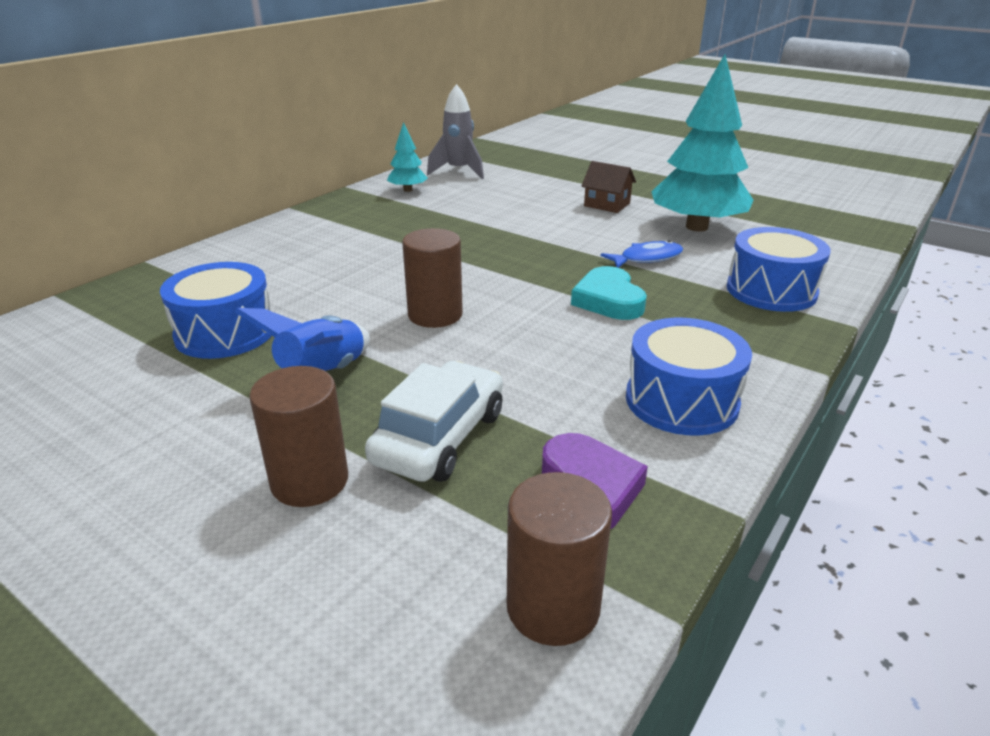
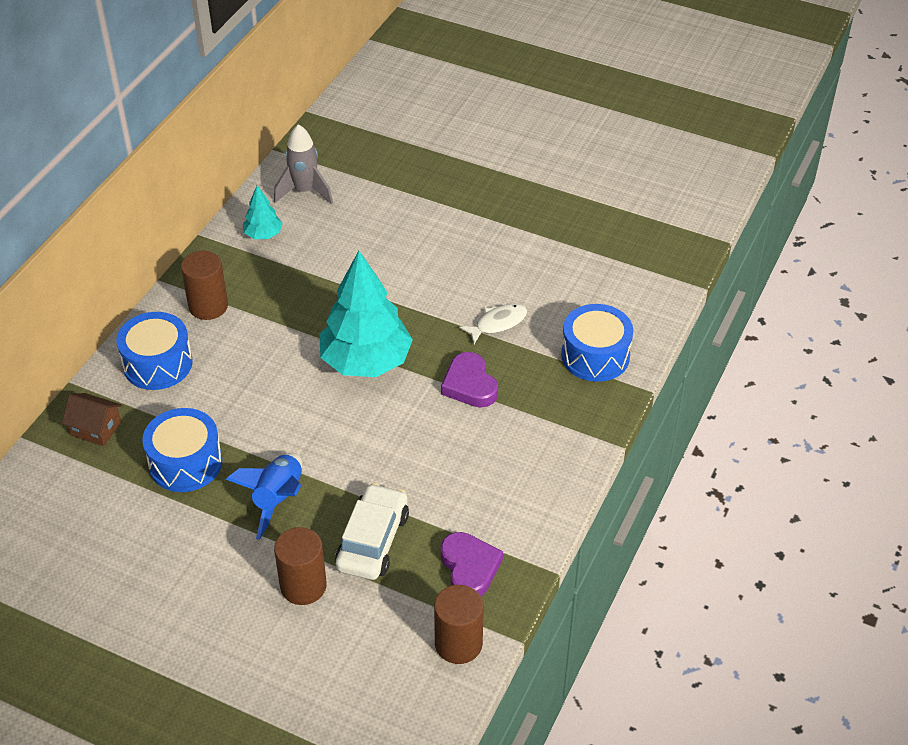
camera: 10 degrees left, 15 degrees up
brown cylinder [402,228,463,328] -> brown cylinder moved to [181,251,228,320]
turquoise heart [571,266,647,320] -> purple heart [441,352,498,408]
brown house [582,161,636,213] -> brown house moved to [62,393,122,446]
blue fish [601,240,683,268] -> white fish [459,304,527,344]
blue drum [626,318,752,435] -> blue drum moved to [117,312,193,390]
turquoise tree [651,54,754,231] -> turquoise tree moved to [319,251,413,377]

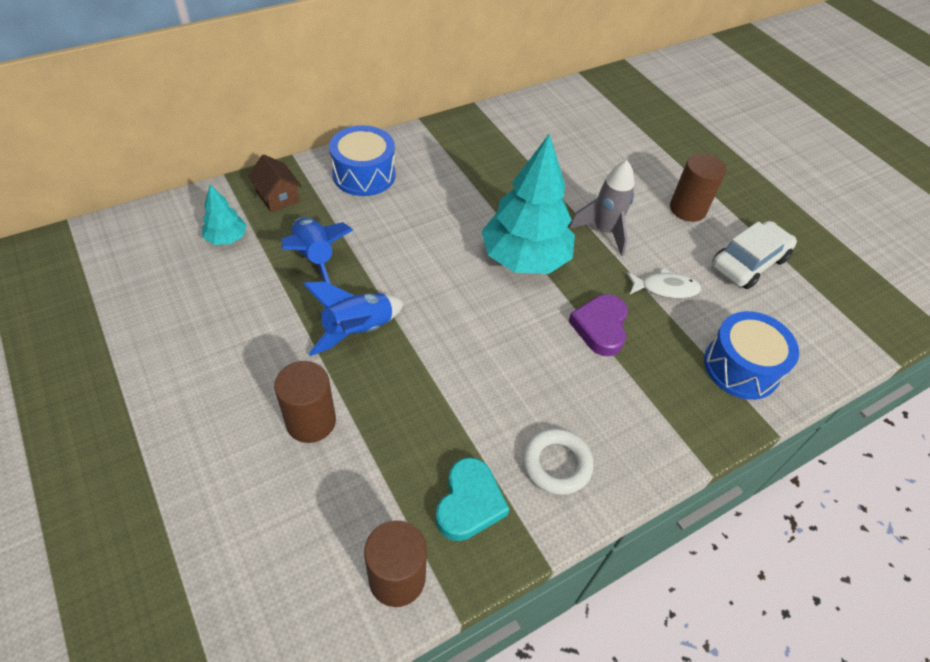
camera: 30 degrees right, 5 degrees up
blue drum [142,408,222,492] -> blue rocket [281,217,353,283]
brown cylinder [181,251,228,320] -> brown cylinder moved to [670,153,726,222]
turquoise tree [243,185,283,239] -> turquoise tree moved to [202,184,247,245]
grey rocket [274,124,333,204] -> grey rocket moved to [569,160,634,256]
white car [335,483,409,580] -> white car moved to [712,221,797,289]
purple heart [441,532,503,596] -> turquoise heart [436,457,509,541]
none -> white ring [523,428,594,495]

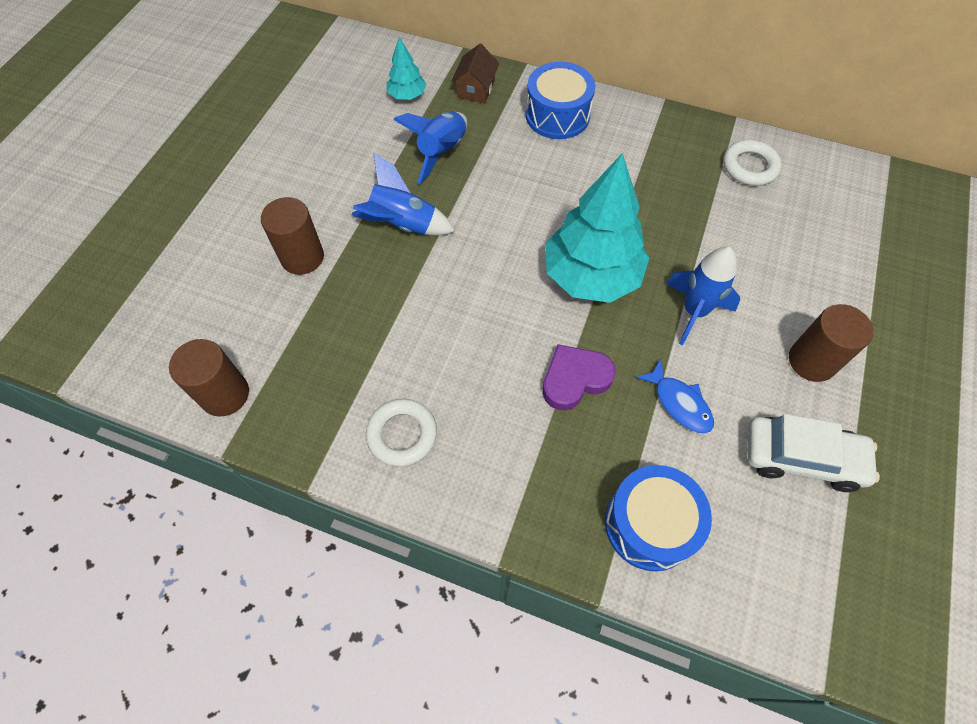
camera: 55 degrees right, 10 degrees up
turquoise heart [436,457,509,541] -> none
grey rocket [569,160,634,256] -> blue rocket [666,247,741,345]
white fish [627,268,701,299] -> blue fish [636,360,714,434]
none -> white ring [723,140,782,186]

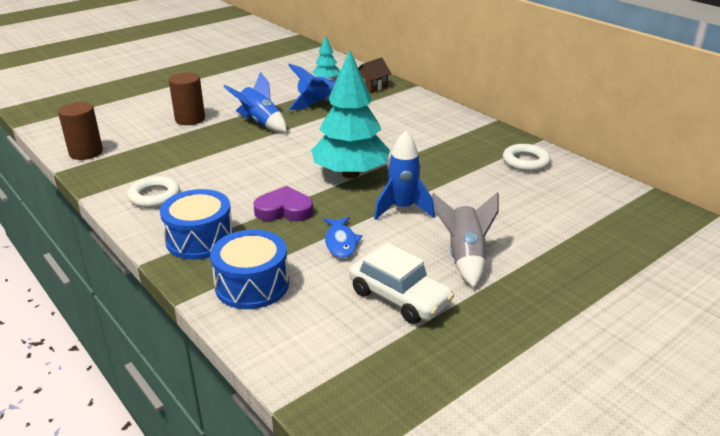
camera: 30 degrees right, 30 degrees down
blue drum [526,62,595,139] -> blue drum moved to [160,189,234,259]
brown cylinder [789,304,873,382] -> grey rocket [432,192,499,288]

